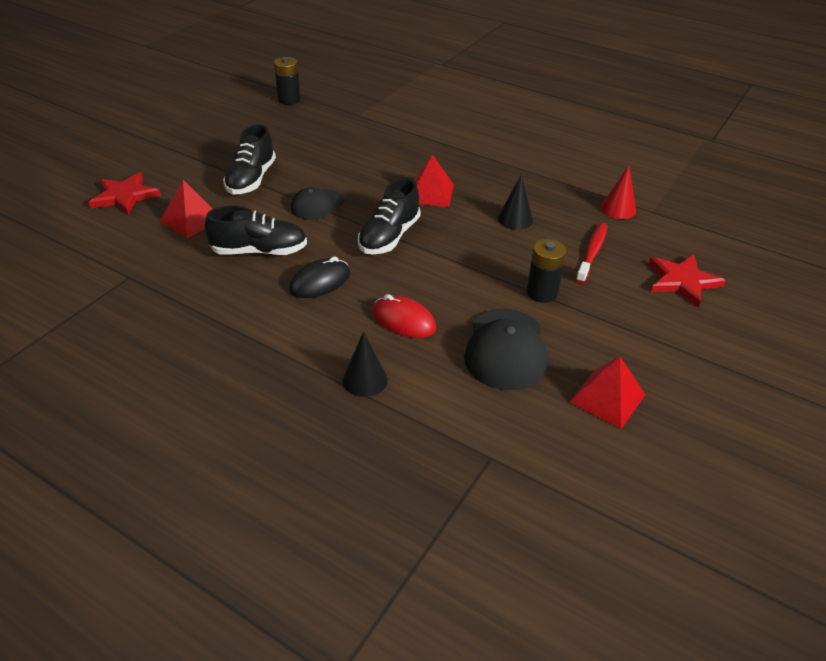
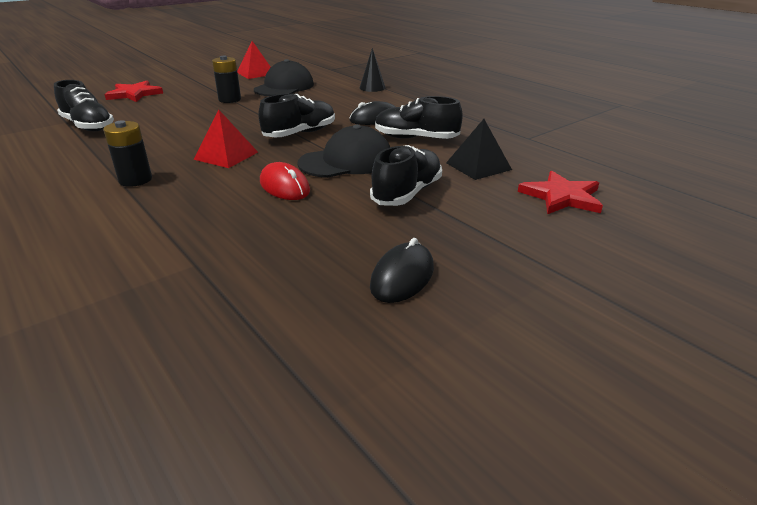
camera: 160 degrees left, 10 degrees down
red pyramid [160,180,213,238] -> black pyramid [446,119,512,180]
black battery [274,57,301,105] -> black battery moved to [103,120,152,187]
black cap [291,187,344,220] -> black cap [297,124,390,178], size x1.61
red mouse [373,294,436,338] -> red mouse moved to [260,162,310,200]
black cone [498,174,533,230] -> none
red toothbrush [576,223,607,283] -> none
red cone [601,165,636,219] -> black shoe [54,80,114,131]
none -> black mouse [370,238,434,303]

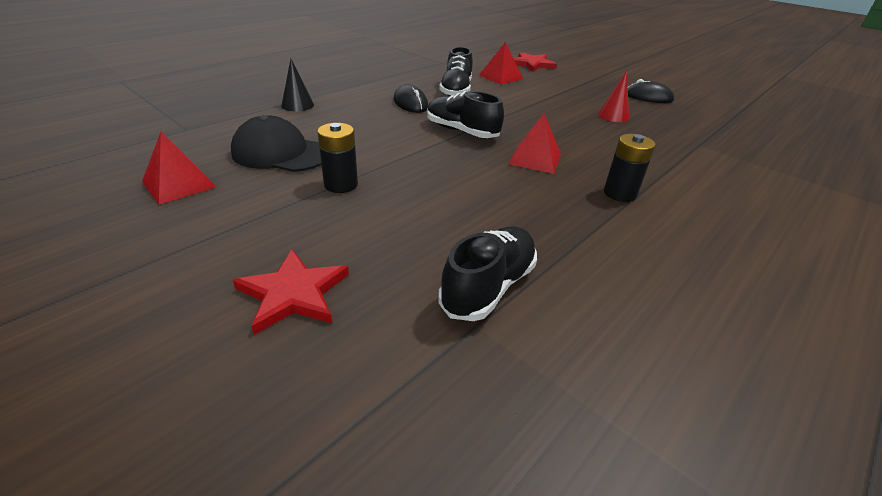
camera: 100 degrees left, 5 degrees up
red mouse [260,162,310,200] -> none
black cap [297,124,390,178] -> none
black shoe [370,145,442,206] -> none
black pyramid [446,119,512,180] -> red pyramid [479,42,523,85]
none -> red cone [598,71,629,122]

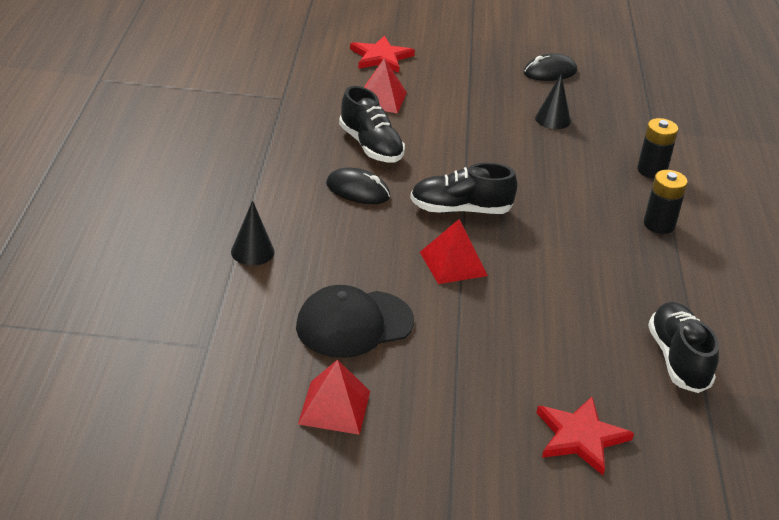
camera: 40 degrees left, 0 degrees up
black battery [317,123,358,193] -> black battery moved to [637,118,678,179]
red pyramid [508,114,561,174] -> red pyramid moved to [420,219,488,284]
red cone [598,71,629,122] -> black cone [535,74,571,129]

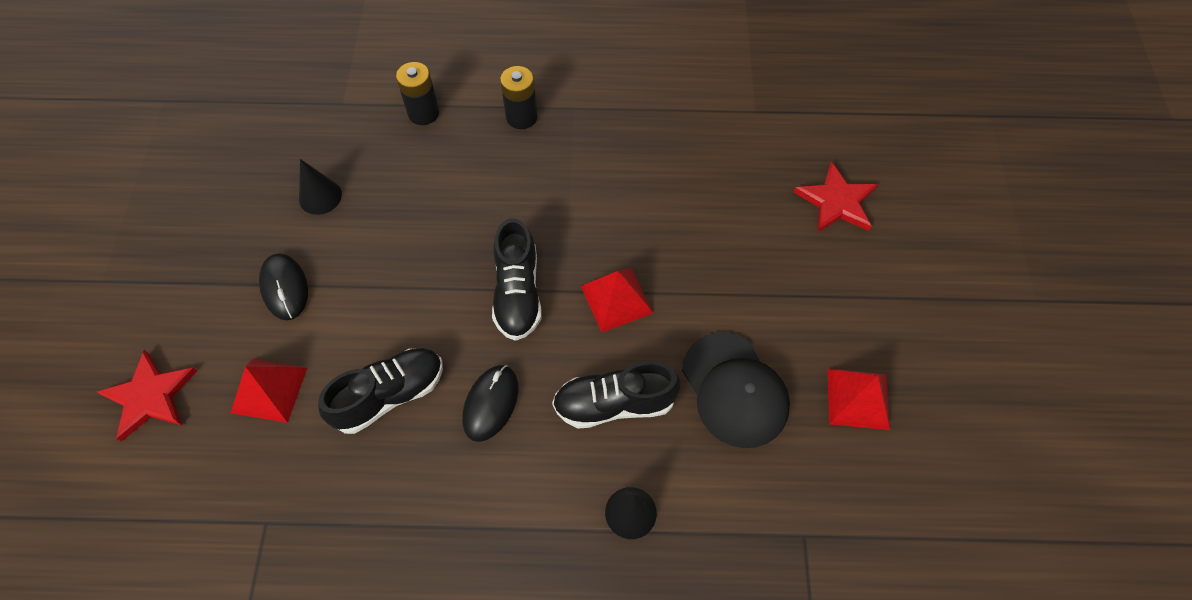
camera: 90 degrees left, 25 degrees up
black mouse [523,53,577,81] -> black mouse moved to [259,253,308,320]
black shoe [648,302,719,393] -> black shoe moved to [552,361,681,429]

